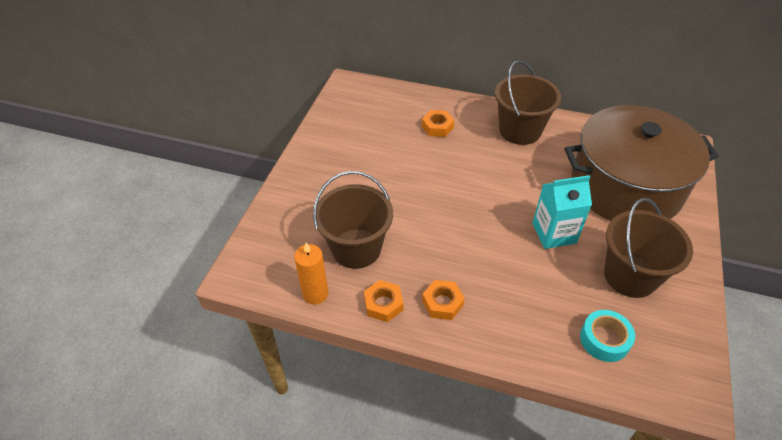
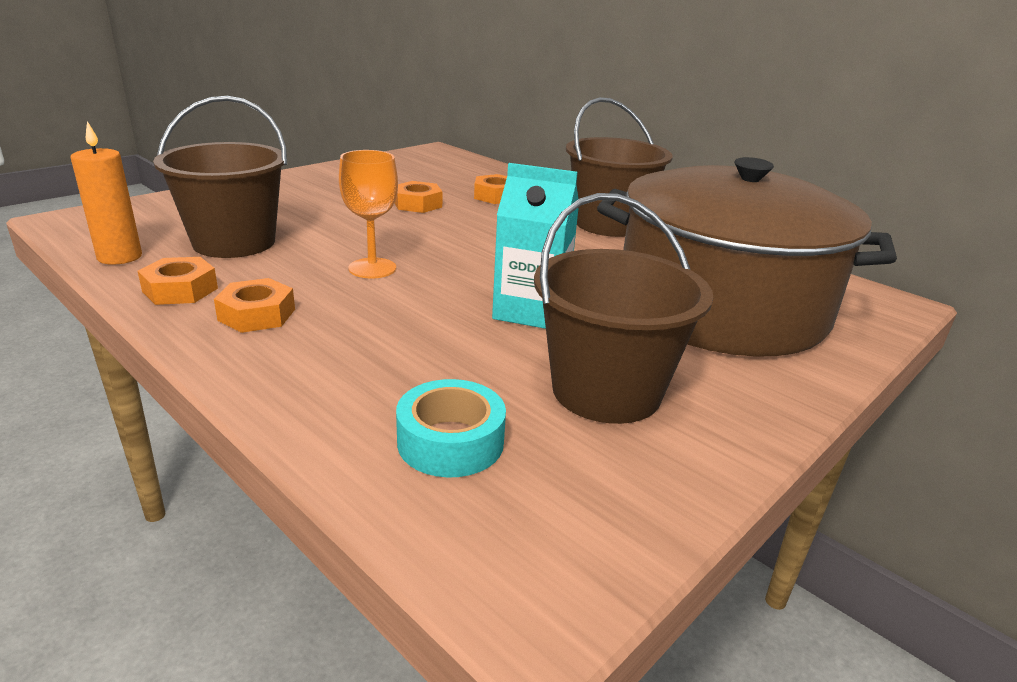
camera: 25 degrees right, 20 degrees down
none -> orange goblet [339,150,398,279]
none -> orange nut [395,181,442,213]

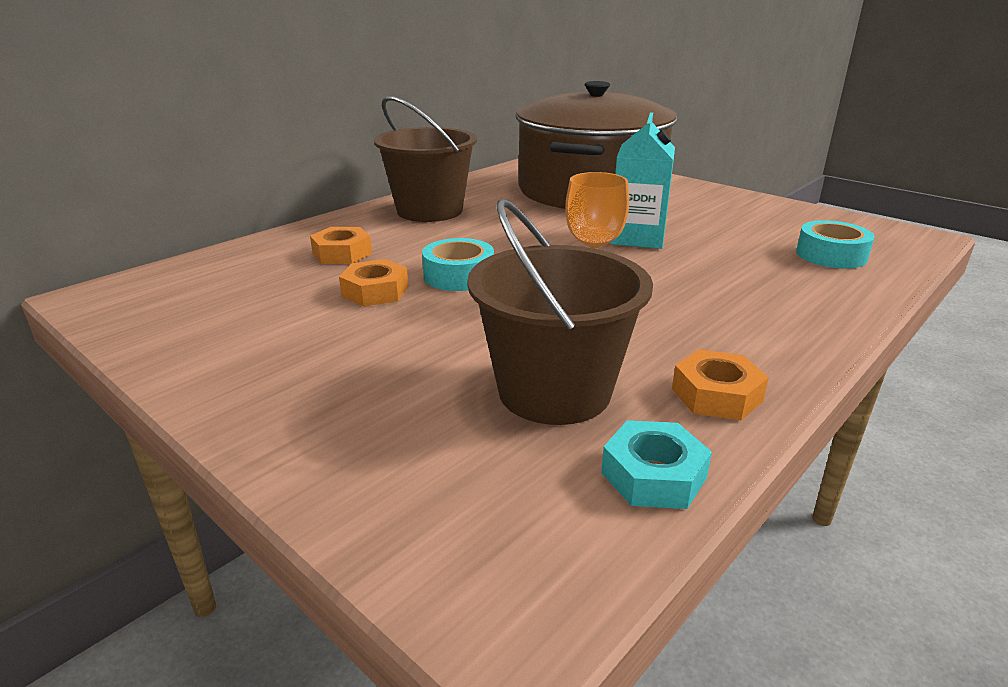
camera: 90 degrees left, 0 degrees up
orange candle [71,121,142,265] -> turquoise nut [601,420,712,509]
orange nut [214,278,295,333] -> none
brown bucket [534,193,714,424] -> none
none -> turquoise tape [422,238,494,291]

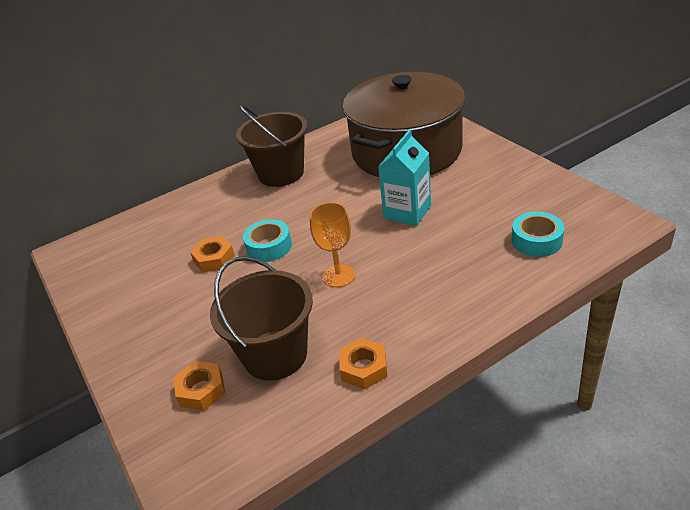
camera: 20 degrees right, 10 degrees up
orange nut [310,227,372,264] -> orange nut moved to [174,361,225,411]
turquoise nut [601,420,712,509] -> none

